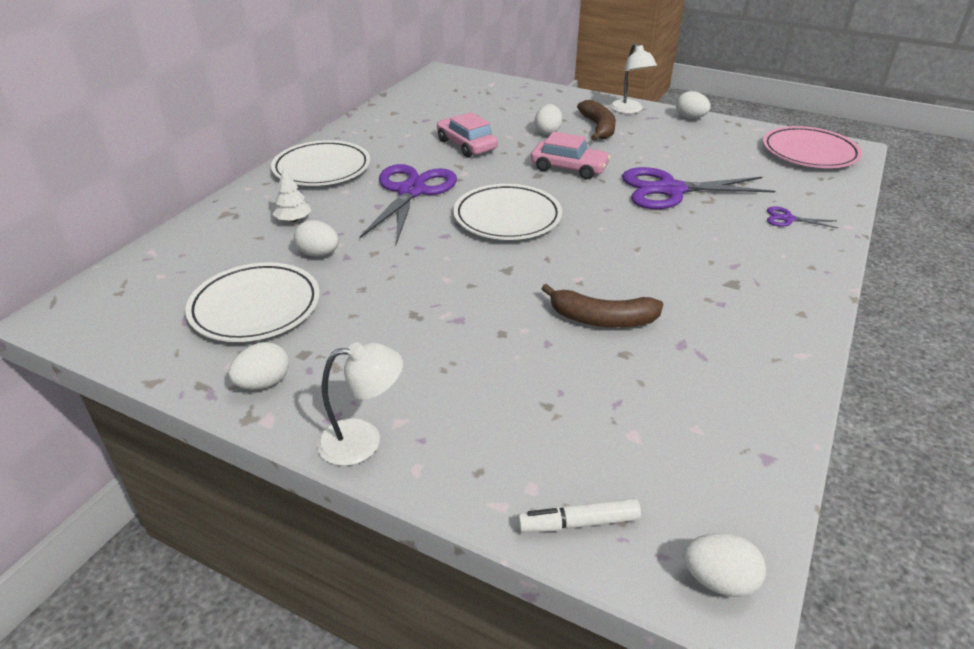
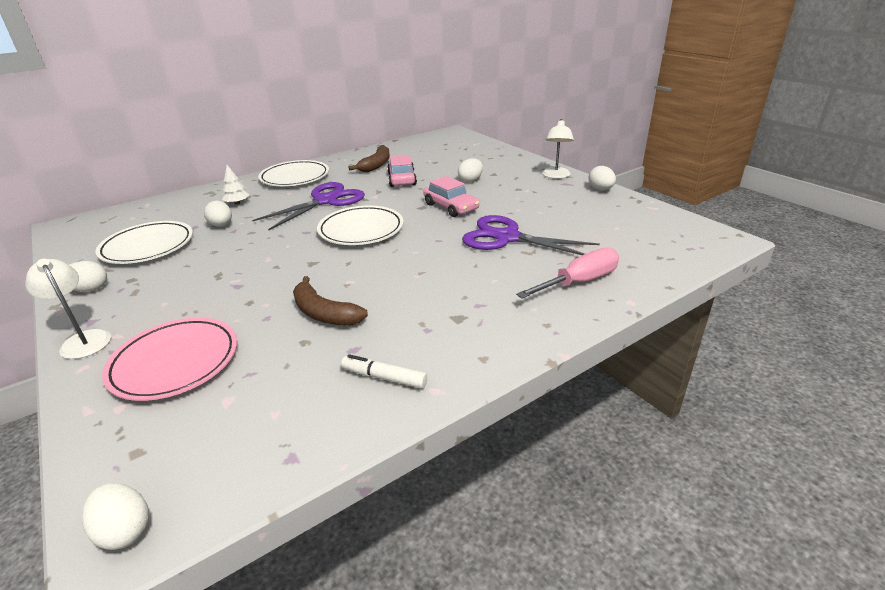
camera: 30 degrees right, 5 degrees down
white lamp [317,342,403,466] -> white lamp turned 150 degrees counterclockwise [25,259,111,359]
white marker [518,498,641,532] -> white marker moved to [341,354,427,389]
brown banana [577,100,616,141] -> brown banana moved to [349,145,390,172]
pink plate [763,126,862,168] -> pink plate moved to [102,318,237,401]
purple scissors [767,206,838,228] -> pink screwdriver [516,247,619,299]

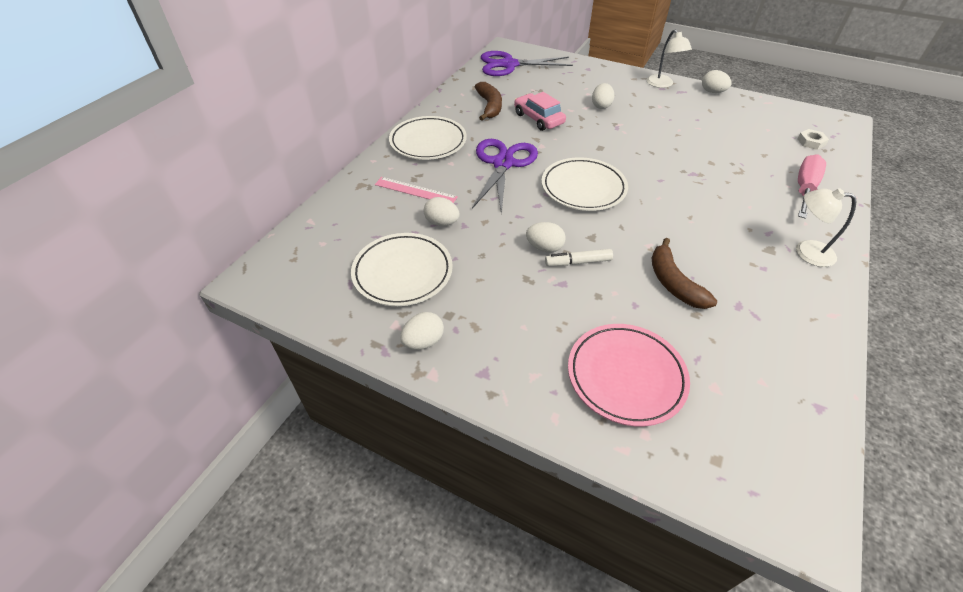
camera: 30 degrees left, 15 degrees up
white lamp [25,259,111,359] -> white lamp moved to [796,188,856,267]
white egg [82,483,149,550] -> white egg moved to [526,222,566,252]
white tree [222,165,249,205] -> pink ruler [375,177,458,203]
brown banana [293,276,368,326] -> brown banana turned 60 degrees clockwise [652,238,717,309]
white marker [341,354,427,389] -> white marker moved to [545,249,613,266]
pink car [423,176,479,217] -> none
purple scissors [462,215,600,255] -> purple scissors moved to [481,51,573,76]
none -> white nut [798,129,829,150]

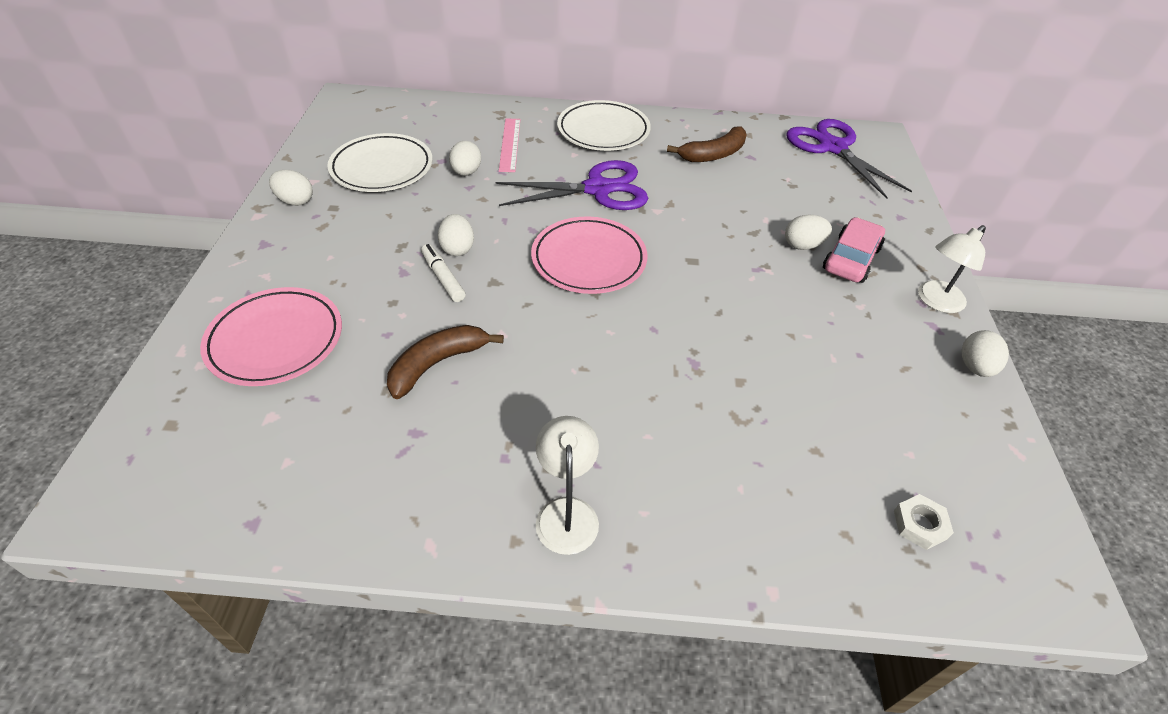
camera: 65 degrees right, 0 degrees up
pink car [514,92,566,131] -> pink car moved to [823,217,885,283]
white plate [541,157,628,211] -> pink plate [531,217,647,294]
pink screwdriver [798,154,826,219] -> none

